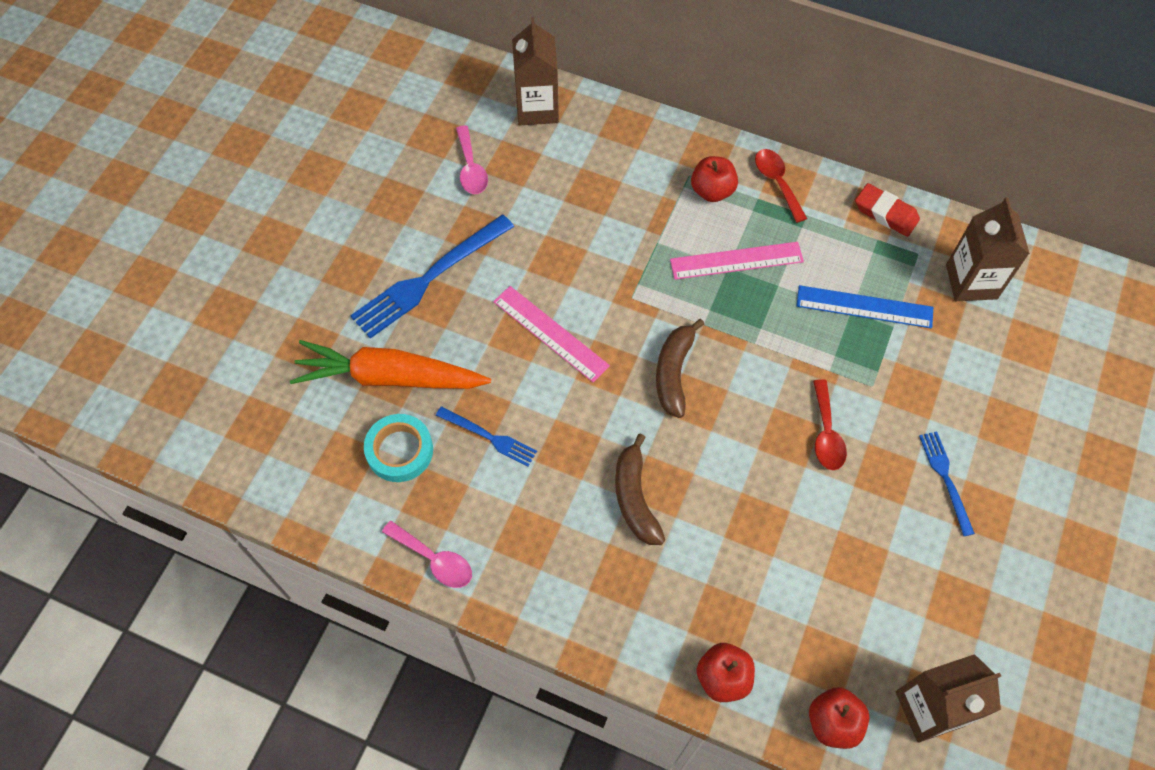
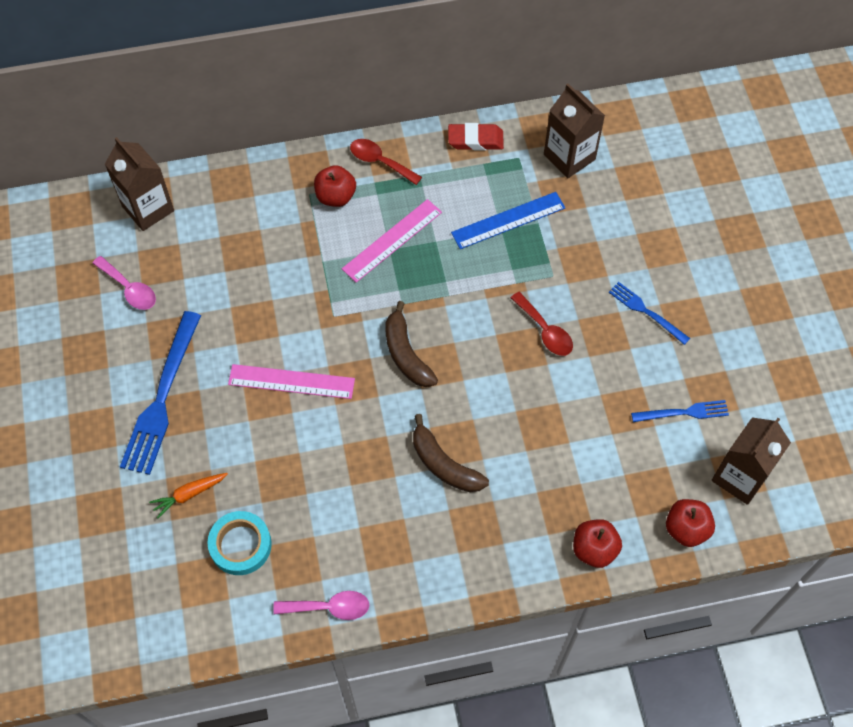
camera: 35 degrees left, 0 degrees up
orange carrot [290,340,491,389] -> orange carrot [149,473,228,518], size x0.44
blue fork [436,406,537,467] -> blue fork moved to [631,400,729,422]

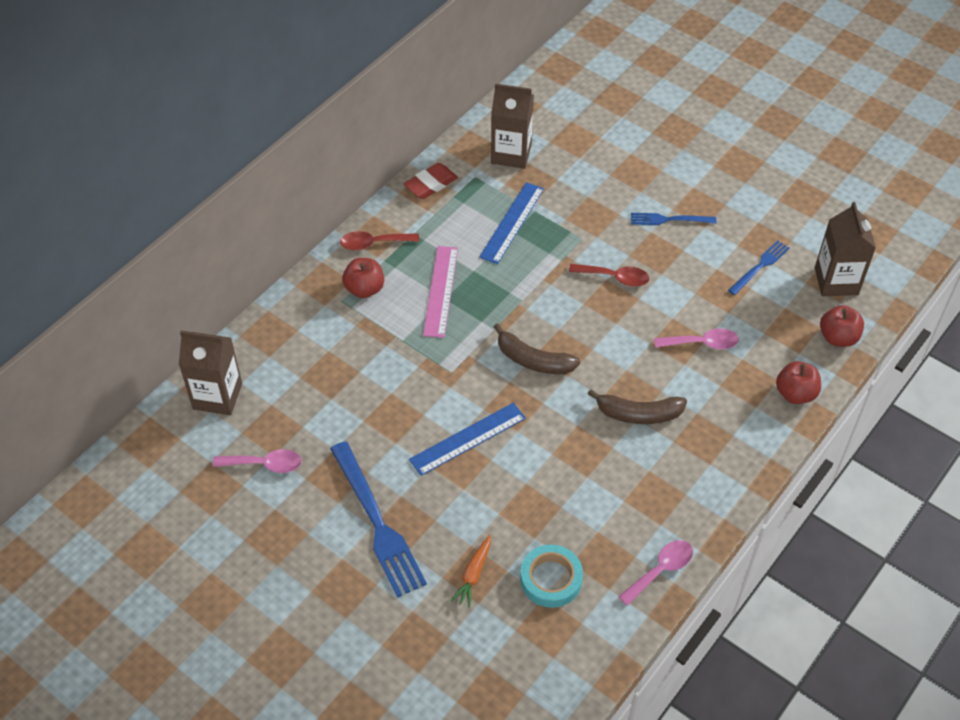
camera: 40 degrees left, 10 degrees down
pink ruler [228,364,355,399] -> blue ruler [409,403,526,476]
none -> pink spoon [654,328,739,349]

